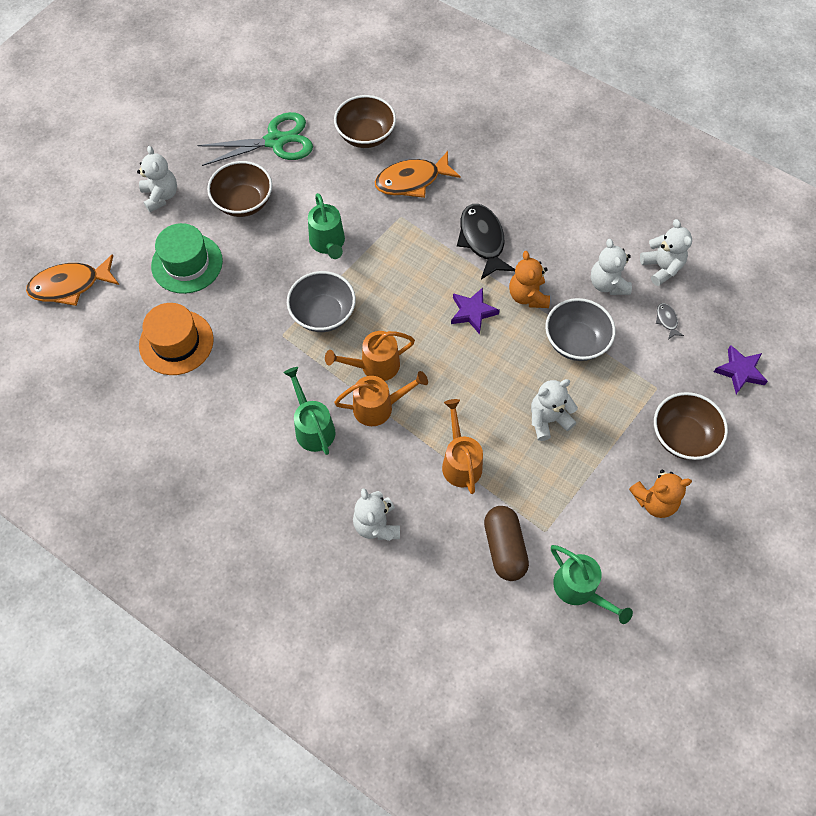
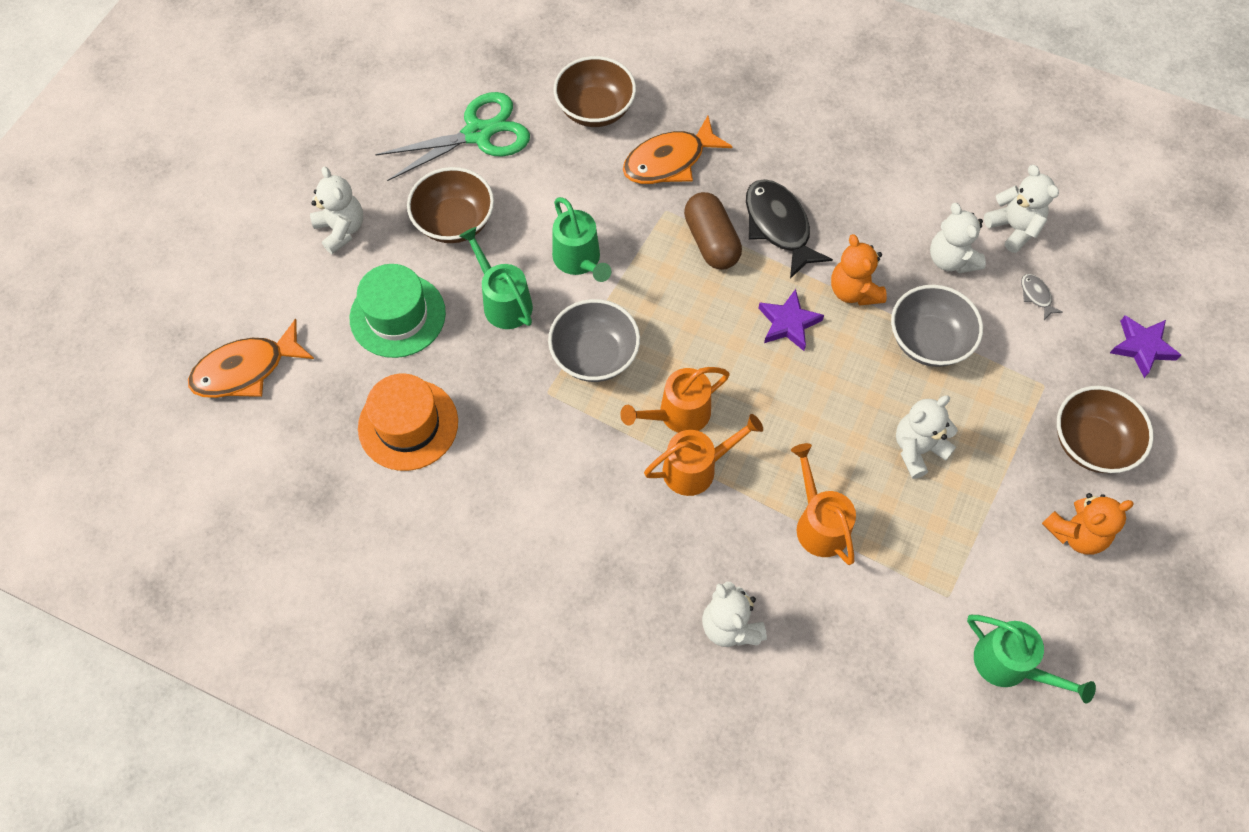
camera: 10 degrees left, 0 degrees up
green watering can [283,367,336,455] -> green watering can moved to [460,227,533,329]
brown capsule [484,506,529,581] -> brown capsule moved to [684,192,742,270]

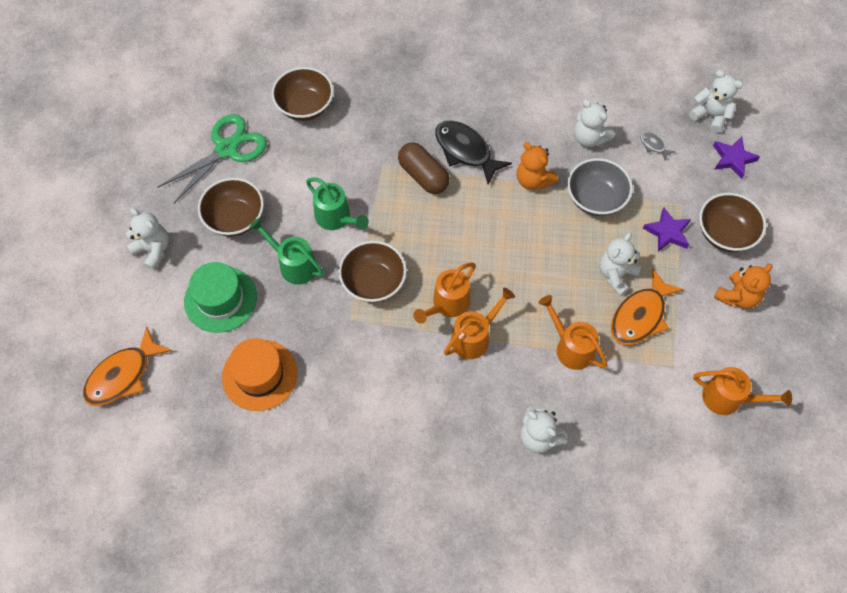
camera: 20 degrees left, 0 degrees up
grey bowl [548,299,640,382] -> brown bowl [338,241,407,303]
orange fish [623,116,733,184] -> orange fish moved to [611,269,684,345]
purple star [758,289,824,351] -> purple star moved to [643,207,691,252]
green watering can [967,615,1096,704] -> orange watering can [693,367,792,415]
white teddy bear [984,165,1059,253] -> white teddy bear moved to [689,70,743,133]

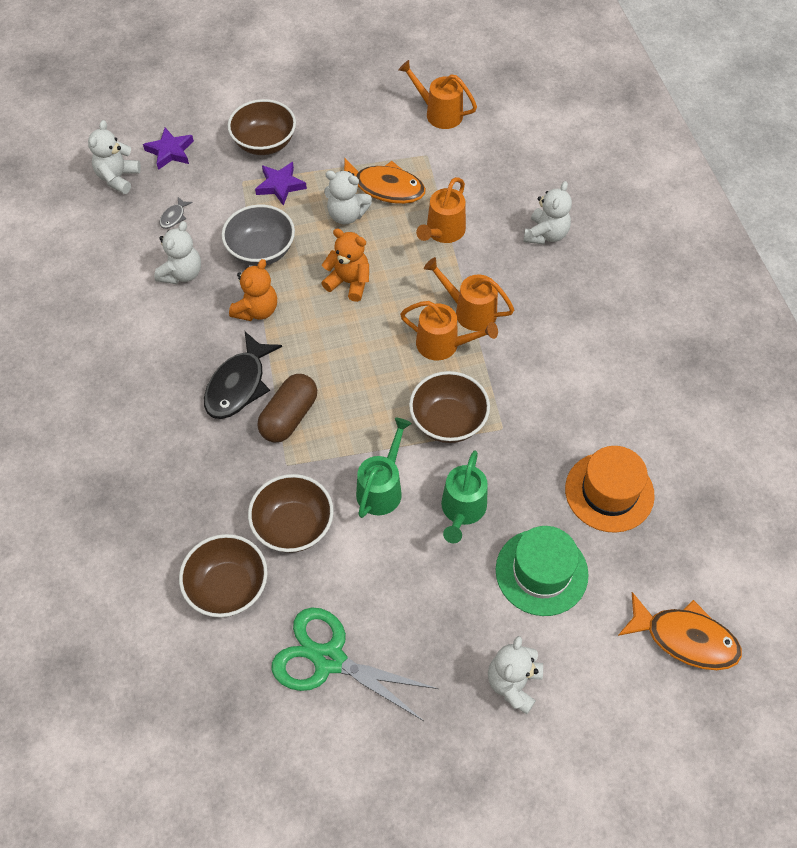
camera: 110 degrees left, 5 degrees down
brown bowl [198,178,264,237] -> brown bowl moved to [248,474,334,553]
orange watering can [693,367,792,415] -> orange watering can turned 60 degrees counterclockwise [398,60,477,129]
orange teddy bear [714,264,773,309] -> orange teddy bear moved to [322,228,369,302]

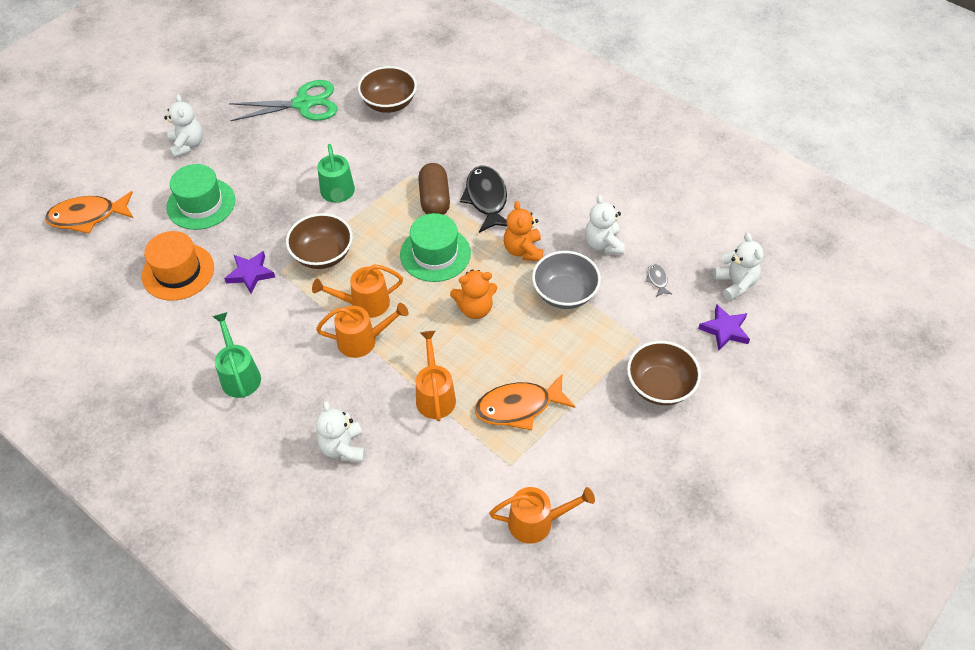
camera: 145 degrees right, 5 degrees down
brown bowl [248,474,334,553] -> none
purple star [255,162,307,206] -> purple star moved to [224,251,275,294]
white teddy bear [324,171,372,225] -> none
green watering can [441,450,488,543] -> green watering can moved to [212,312,261,398]
none -> green hat [400,213,471,282]

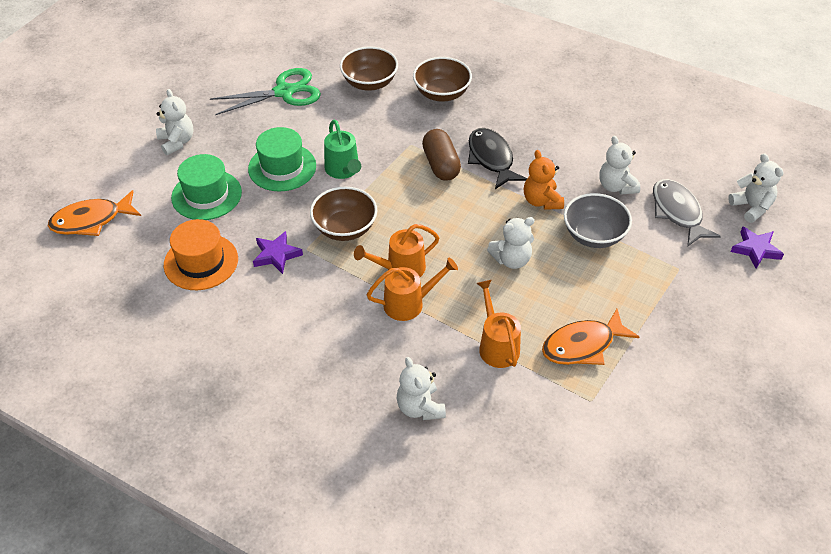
camera: 10 degrees left, 5 degrees down
green watering can [212,312,261,398] -> none
green hat [400,213,471,282] -> green hat moved to [248,127,316,192]
orange teddy bear [450,269,497,319] -> white teddy bear [487,217,535,269]
orange watering can [489,487,595,544] -> none
brown bowl [627,341,701,405] -> brown bowl moved to [413,57,472,102]
grey fish [646,264,672,297] -> grey fish [653,179,721,247], size x2.25

